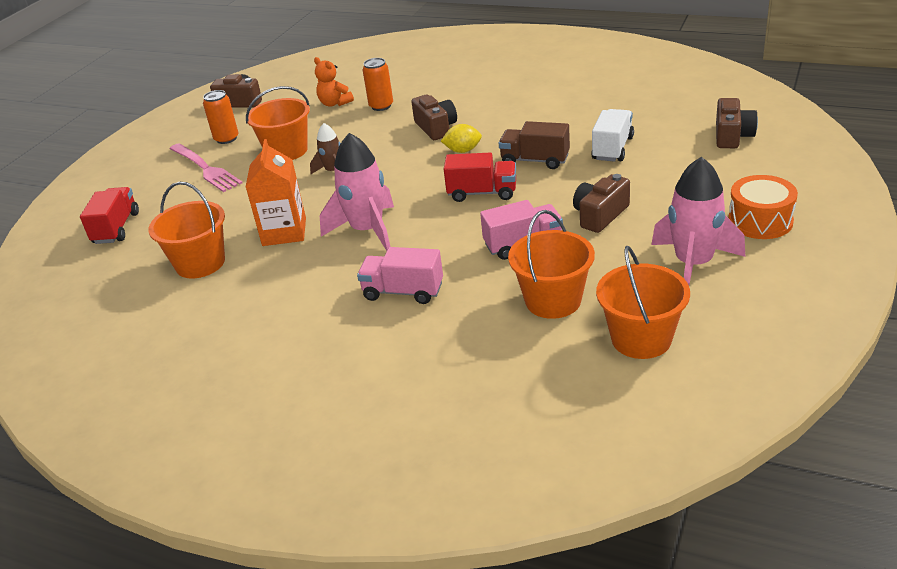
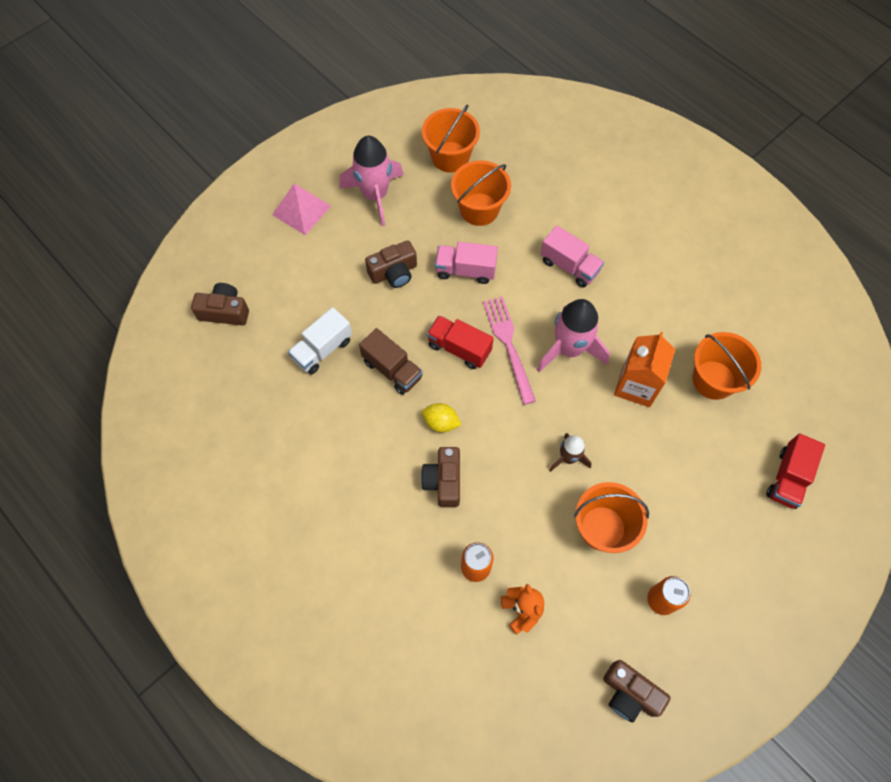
camera: 160 degrees left, 30 degrees up
pink fork [170,143,243,192] -> pink fork moved to [483,296,536,405]
brown camera [716,98,758,148] -> brown camera turned 60 degrees clockwise [191,283,249,325]
orange drum [728,175,798,239] -> pink pyramid [272,183,331,235]

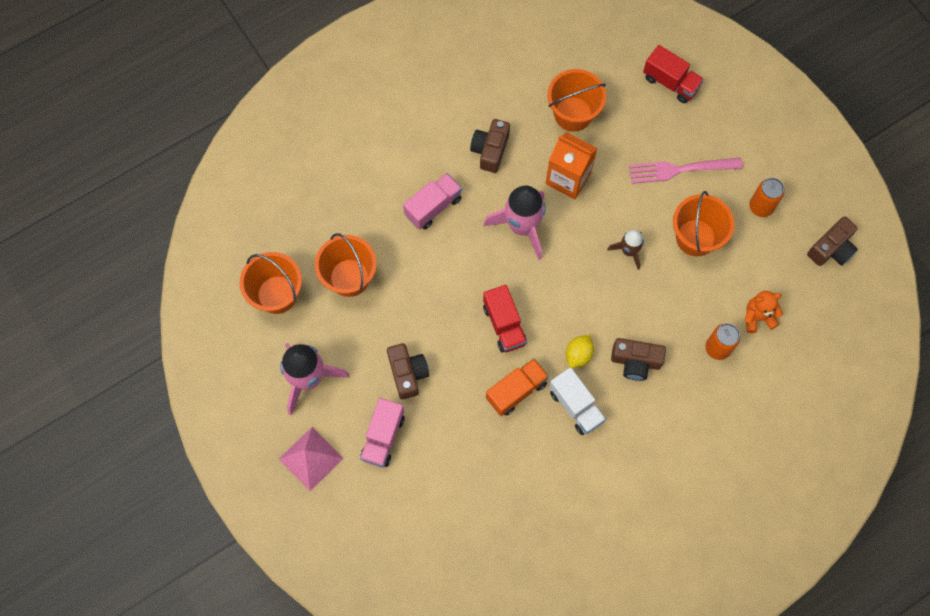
camera: 80 degrees left, 5 degrees up
brown camera [191,283,249,325] -> brown camera moved to [470,119,510,173]
white truck [288,307,352,374] -> white truck moved to [549,367,606,435]
brown truck [359,328,423,395] -> orange truck [486,358,549,416]
red truck [427,315,494,369] -> red truck turned 60 degrees counterclockwise [483,285,527,353]
pink truck [435,242,498,284] -> pink truck moved to [360,398,405,467]
pink fork [483,296,536,405] -> pink fork moved to [629,158,743,184]

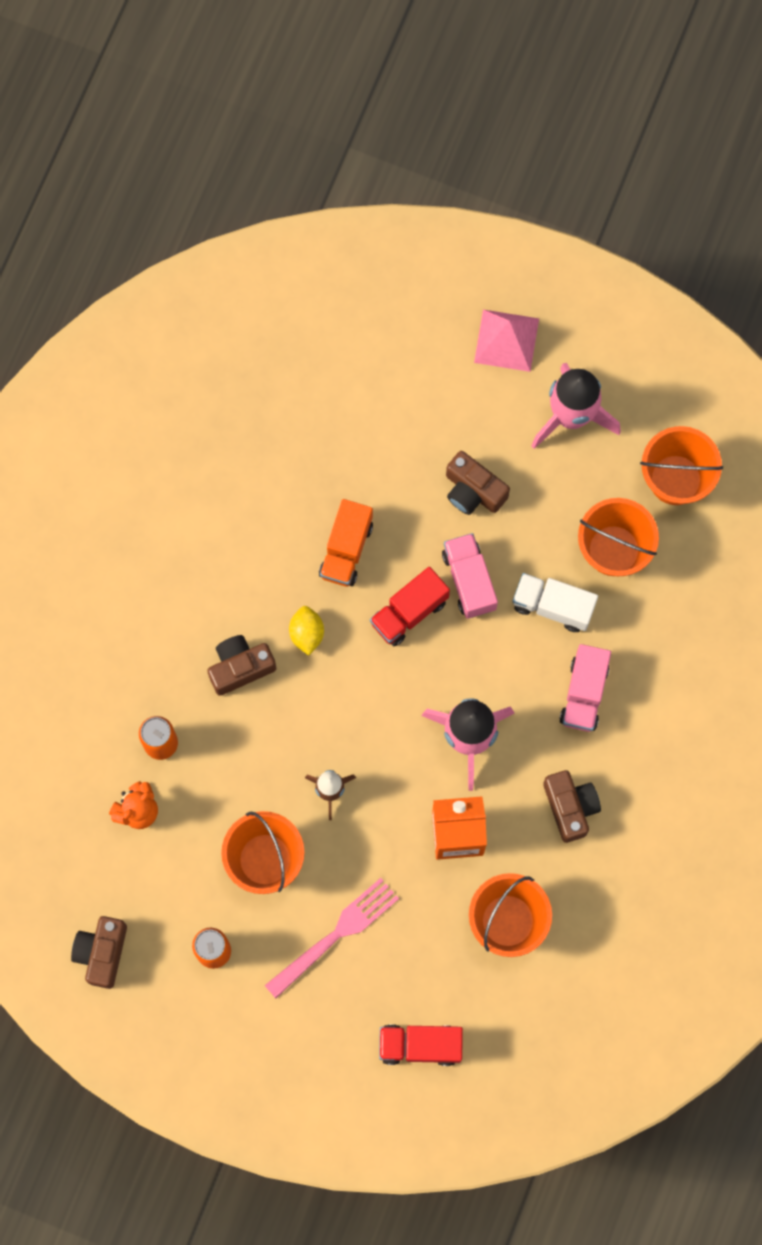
camera: 145 degrees right, 5 degrees up
pink truck [360,398,405,467] -> pink truck moved to [442,533,498,619]
red truck [483,285,527,353] -> red truck turned 75 degrees counterclockwise [370,567,450,646]
white truck [549,367,606,435] -> white truck moved to [513,573,598,632]

